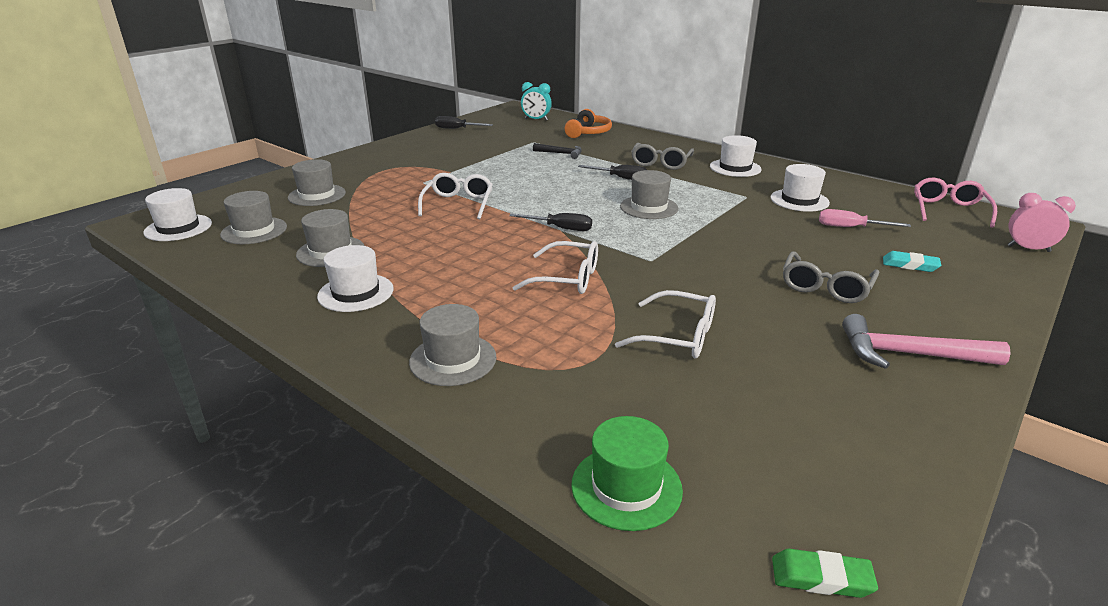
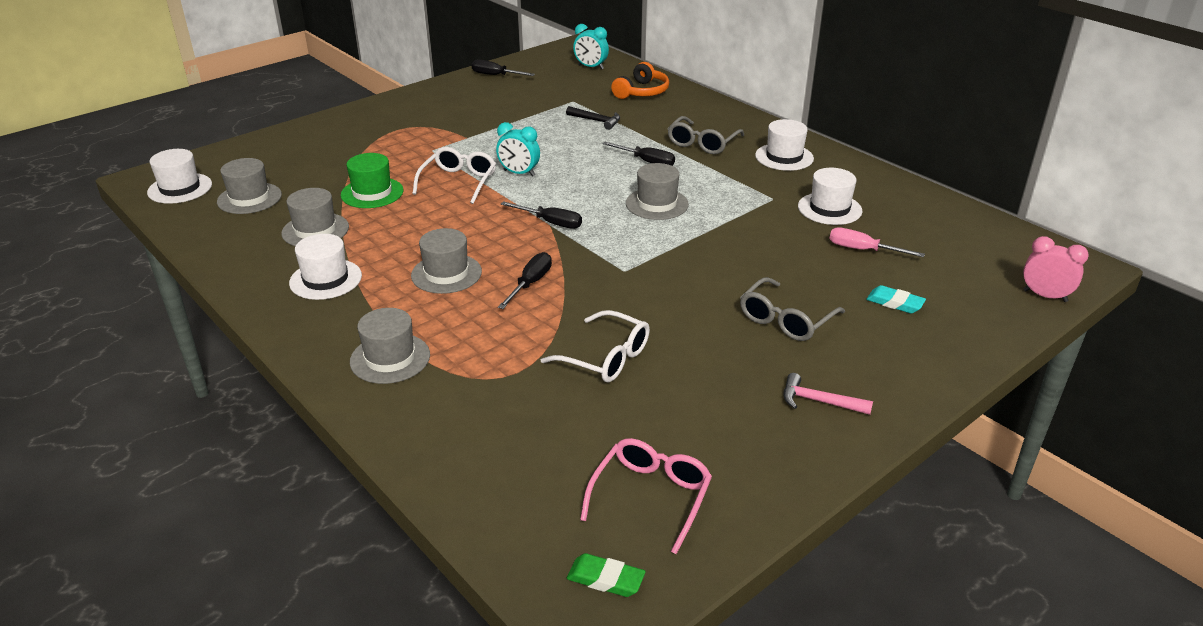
camera: 10 degrees right, 5 degrees up
grey hat [288,159,346,206] -> grey hat moved to [411,228,482,294]
white glasses [512,241,598,294] -> black screwdriver [498,252,552,309]
green hat [571,416,683,531] -> green hat moved to [341,153,403,208]
pink hammer [842,314,1011,369] -> pink hammer [784,373,873,415], size x0.61
pink glasses [914,178,997,228] -> pink glasses moved to [580,438,712,554]
none -> turquoise clock [496,122,540,177]

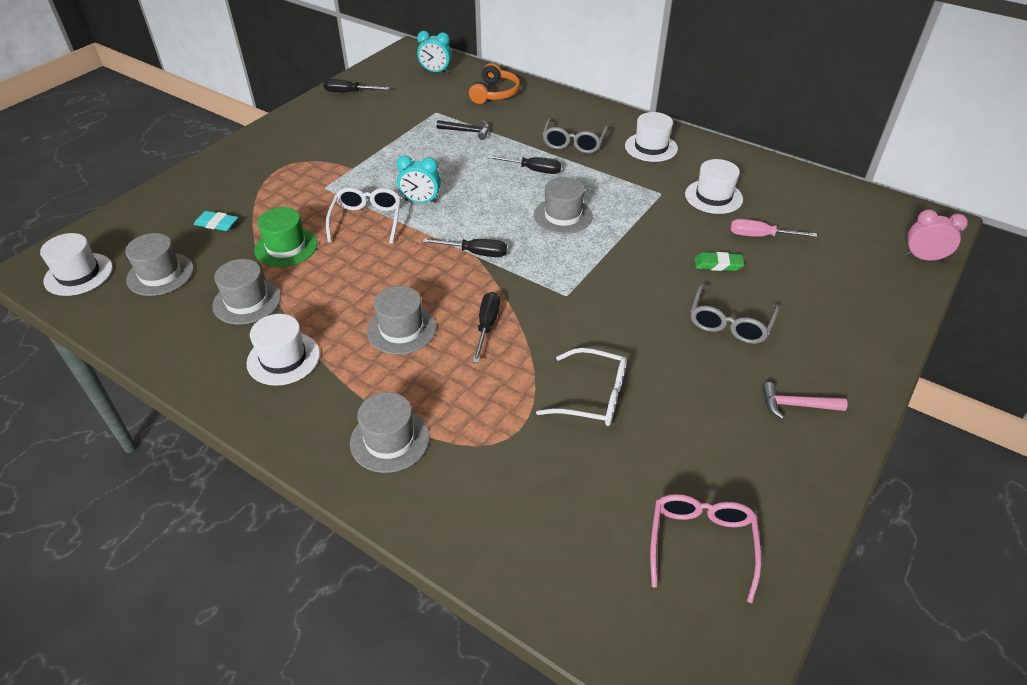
camera: 15 degrees left, 10 degrees up
green eraser [567,553,646,597] -> green eraser moved to [695,252,744,271]
turquoise eraser [866,285,926,313] -> turquoise eraser moved to [194,211,238,231]

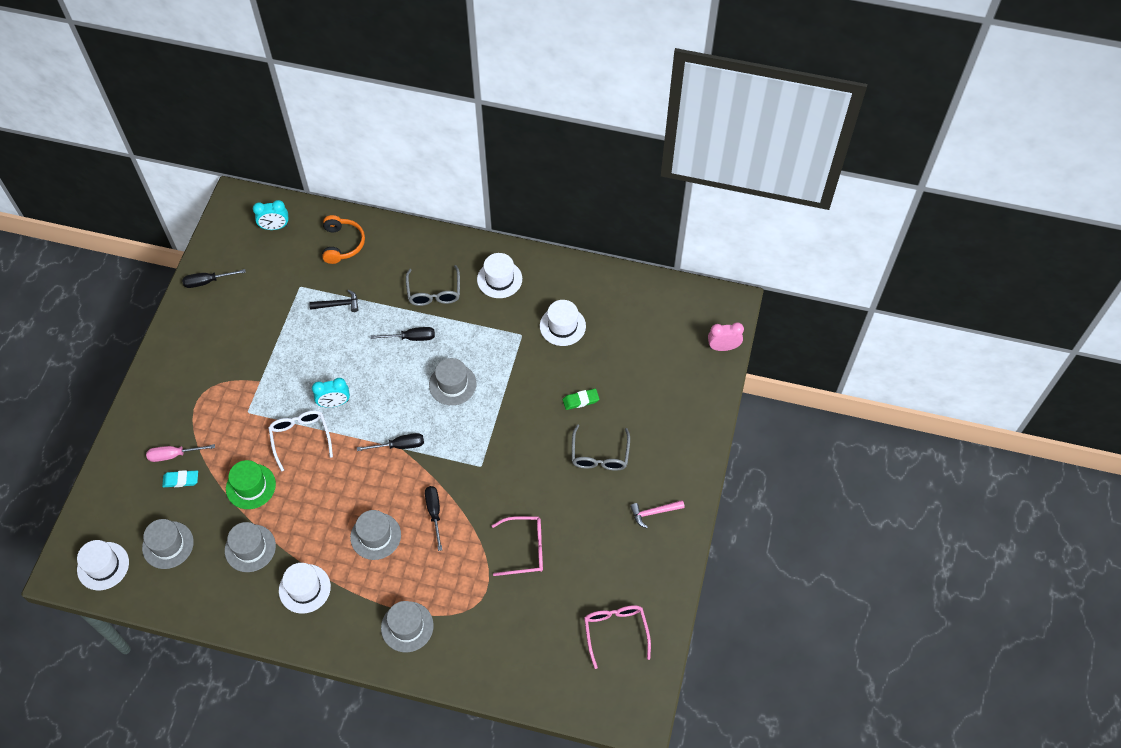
camera: 20 degrees left, 15 degrees up
white glasses [536,348,627,426] -> pink glasses [492,516,543,576]
pink screwdriver [730,219,817,237] -> pink screwdriver moved to [146,444,215,462]

